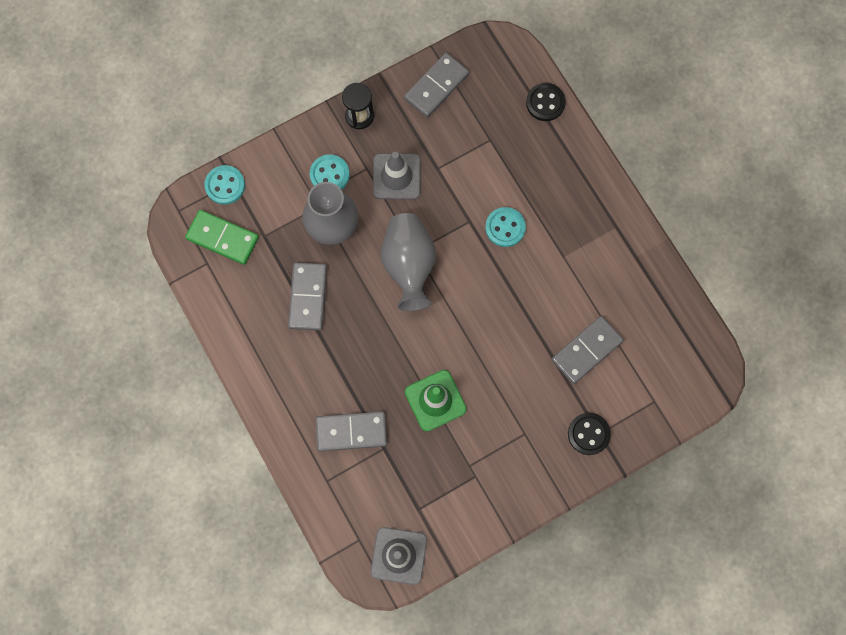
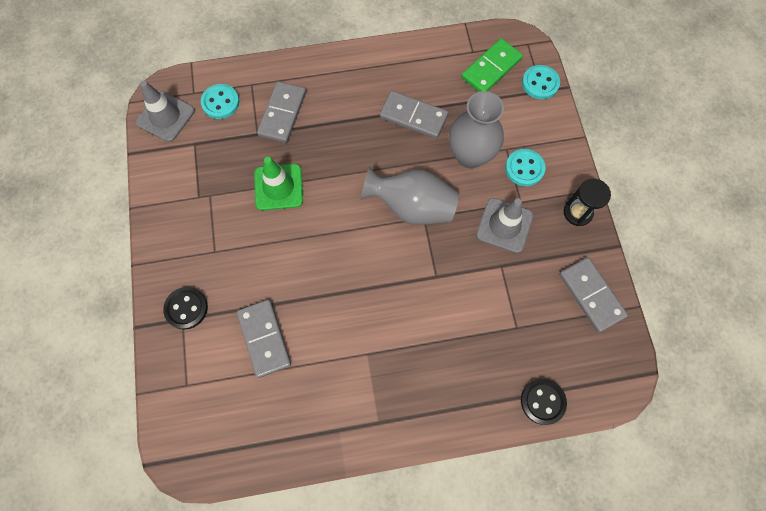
camera: 110 degrees right, 5 degrees down
turquoise button [485,207,526,247] -> turquoise button moved to [201,84,239,119]

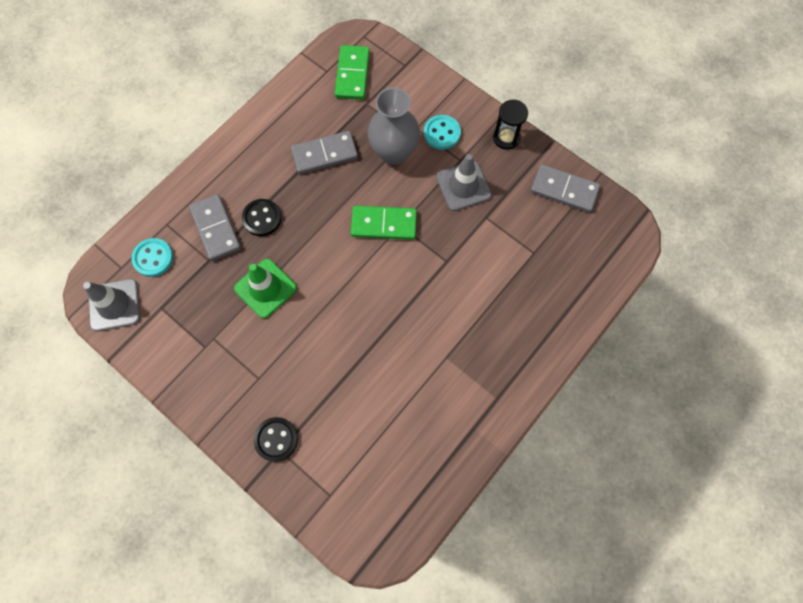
camera: 40 degrees left, 0 degrees up
grey domino [237,300,291,378] -> none
grey vase [360,167,459,225] -> green domino [351,206,417,240]
black button [521,379,567,425] -> black button moved to [242,199,282,236]
turquoise button [522,65,560,99] -> none

